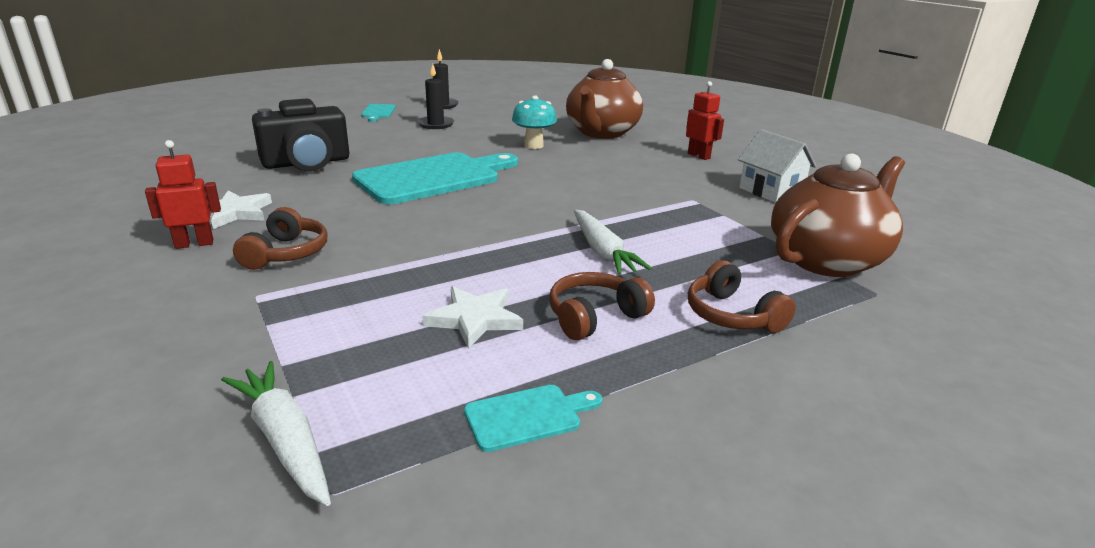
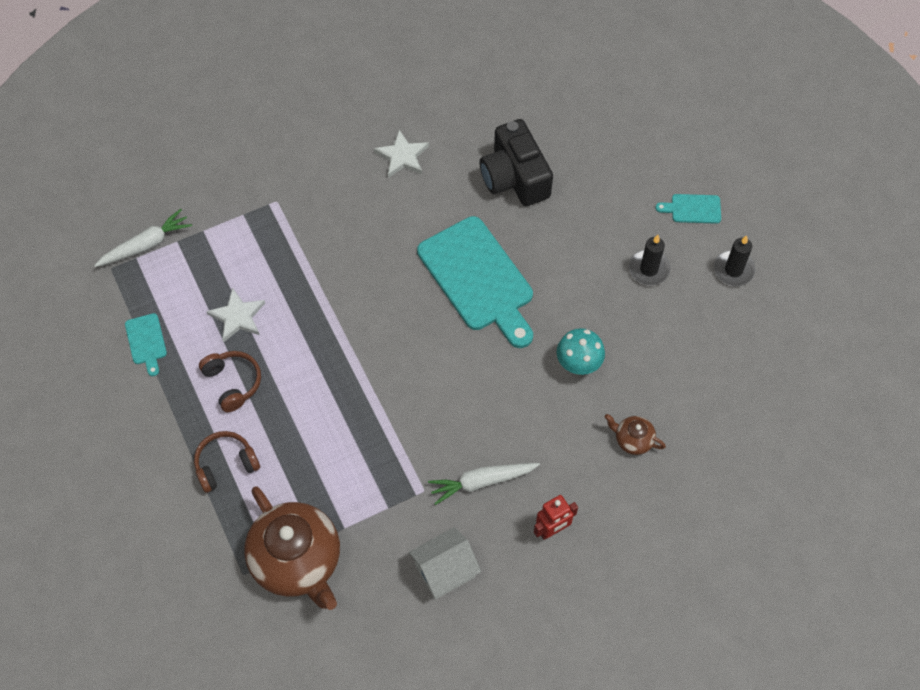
camera: 95 degrees right, 35 degrees up
red robot [145,140,221,249] -> none
brown headphones [233,207,327,270] -> none
brown teapot [566,59,643,139] -> brown teapot [605,414,666,455], size x0.44
white carrot [574,210,652,275] -> white carrot moved to [428,463,540,505]

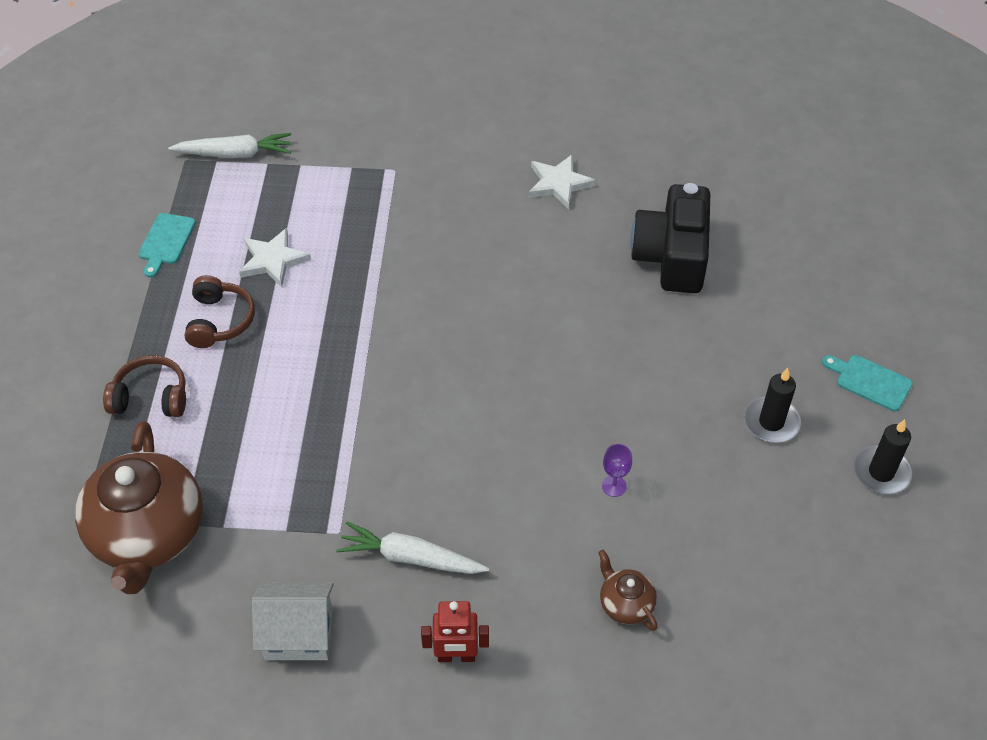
camera: 30 degrees right, 10 degrees down
turquoise cutting board [417,216,533,348] -> none
turquoise mushroom [557,328,605,375] -> purple goblet [602,444,632,497]

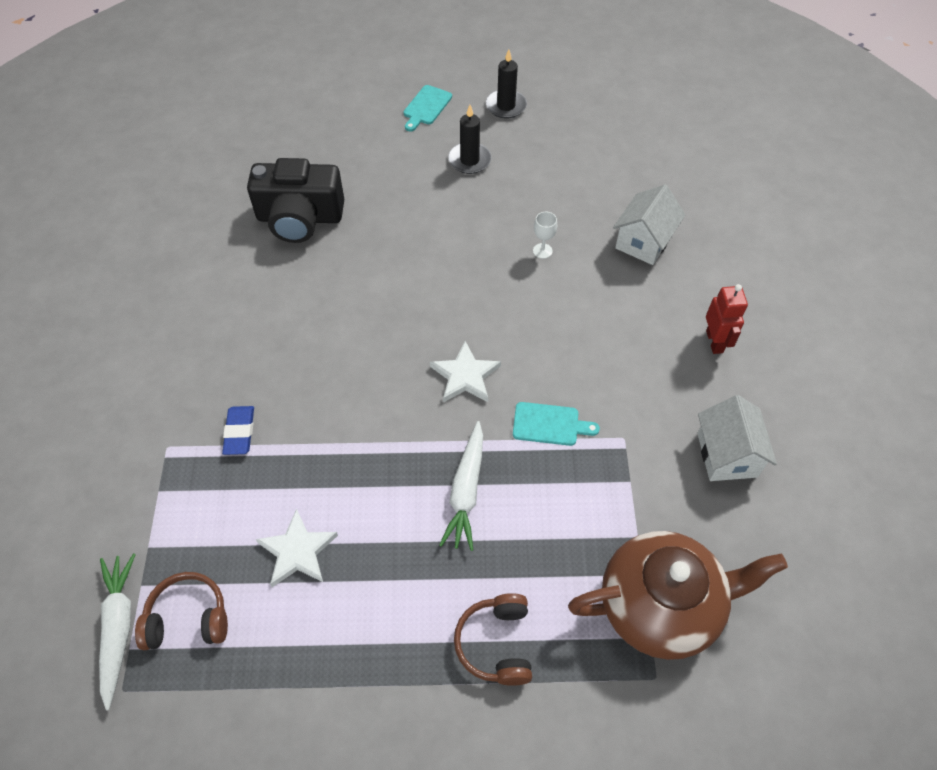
camera: 95 degrees left, 5 degrees up
turquoise cutting board [138,213,195,277] -> turquoise cutting board moved to [513,402,600,446]
brown headphones [185,275,255,348] -> brown headphones moved to [135,572,228,650]
white carrot [336,522,489,574] -> white carrot moved to [439,421,483,551]
white star [529,155,596,210] -> white star moved to [430,341,501,402]
brown teapot [598,549,658,631] -> white house [613,185,685,265]
purple goblet [602,444,632,497] -> white goblet [533,212,557,259]
none -> blue eraser [222,406,254,455]

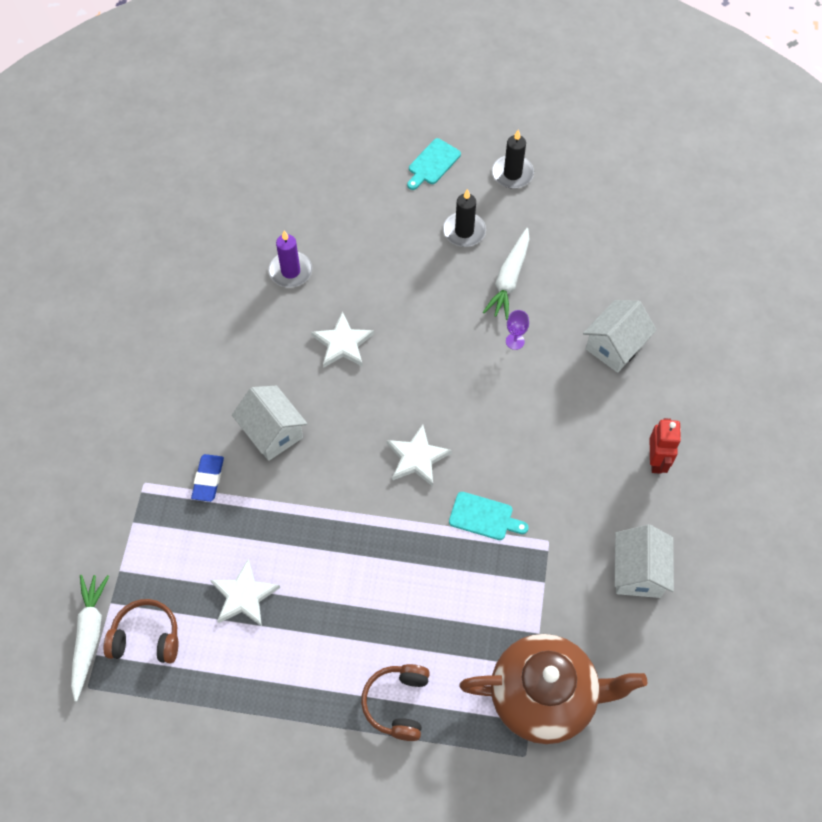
camera: 10 degrees right, 5 degrees up
black camera [247,158,344,243] -> purple candle [269,231,312,288]
white carrot [439,421,483,551] -> white carrot moved to [483,228,529,320]
white goblet [533,212,557,259] -> purple goblet [506,310,529,350]
none -> white house [232,386,307,461]
none -> white star [311,312,374,368]

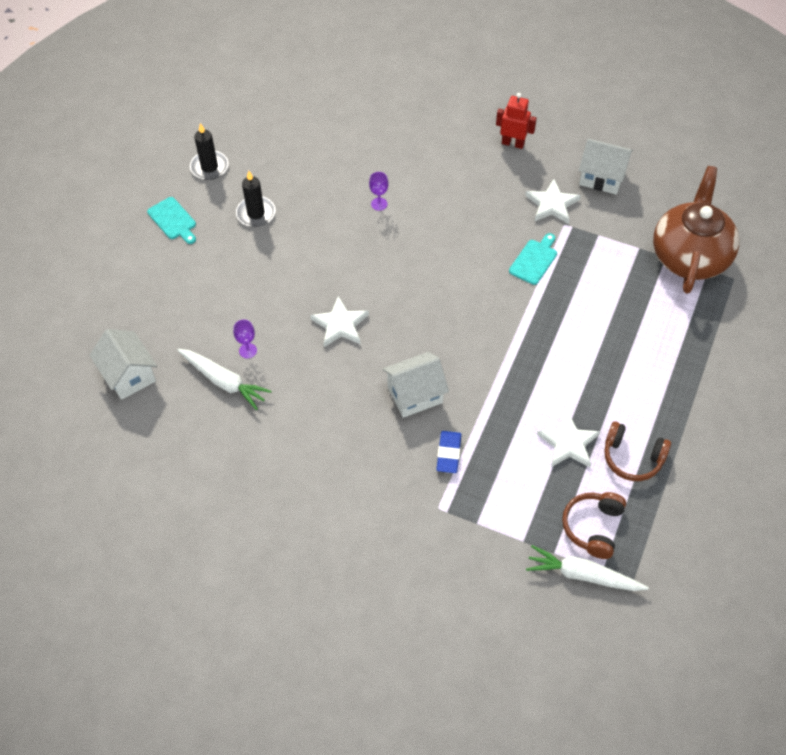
camera: 75 degrees left, 5 degrees down
blue eraser [191,454,224,502] -> blue eraser turned 75 degrees clockwise [436,431,461,473]
purple candle [269,231,312,288] -> purple goblet [233,319,257,358]
brown headphones [361,664,430,741] -> brown headphones moved to [604,422,671,481]
white star [387,425,452,486] -> white star moved to [525,179,581,224]
white carrot [483,228,529,320] -> white carrot moved to [177,349,272,410]
white house [583,300,656,373] -> white house moved to [90,329,157,400]

